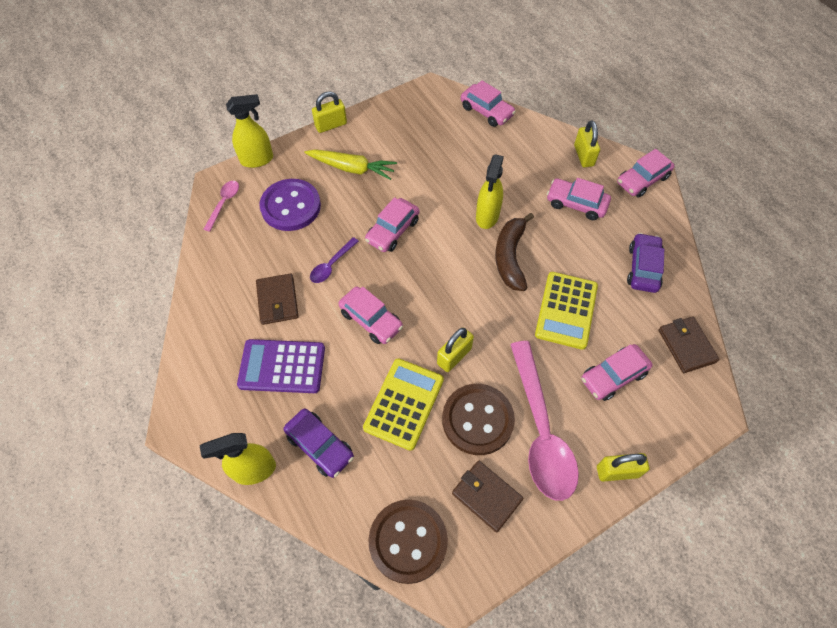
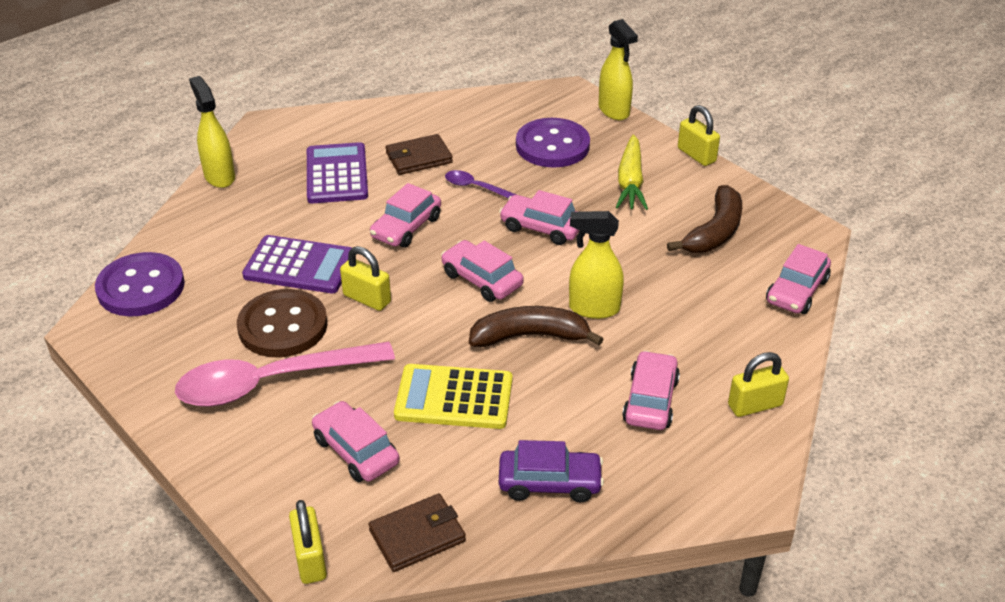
camera: 80 degrees right, 20 degrees down
pink spoon [204,181,239,232] -> none
purple car [284,408,354,478] -> none
yellow calculator [363,358,444,451] -> purple calculator [242,235,352,293]
brown button [368,499,448,584] -> purple button [95,252,185,316]
brown wallet [452,461,524,532] -> none
yellow padlock [597,453,649,481] -> yellow padlock moved to [289,500,327,584]
pink car [617,149,675,198] -> pink car moved to [441,240,524,302]
none -> brown banana [667,185,742,253]

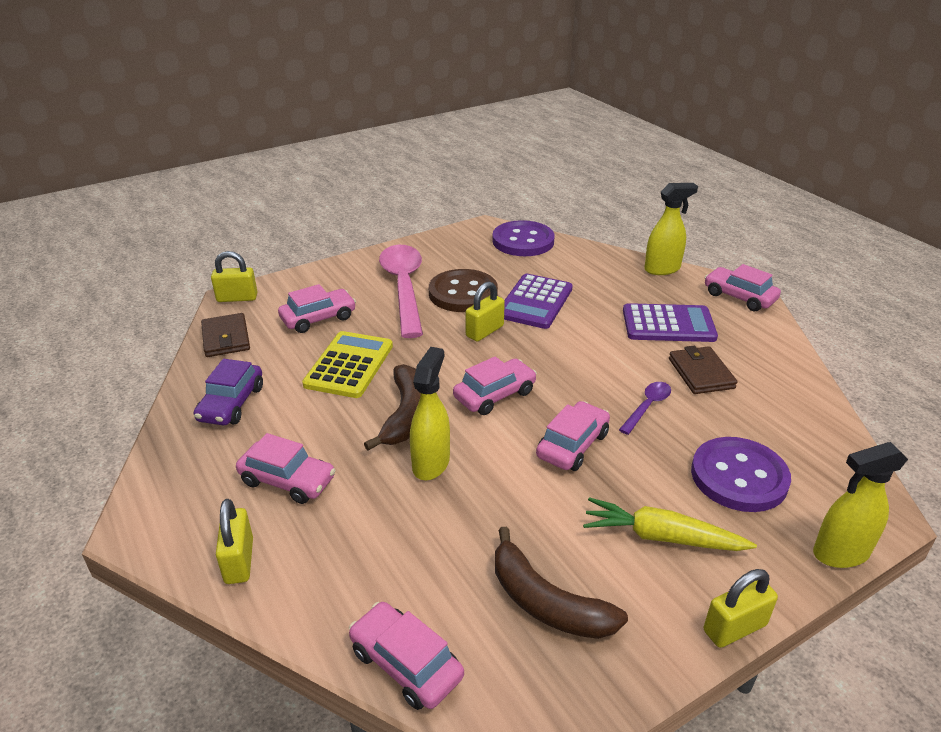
camera: 100 degrees right, 5 degrees down
pink car [370,183,441,248] -> pink car moved to [704,264,781,311]

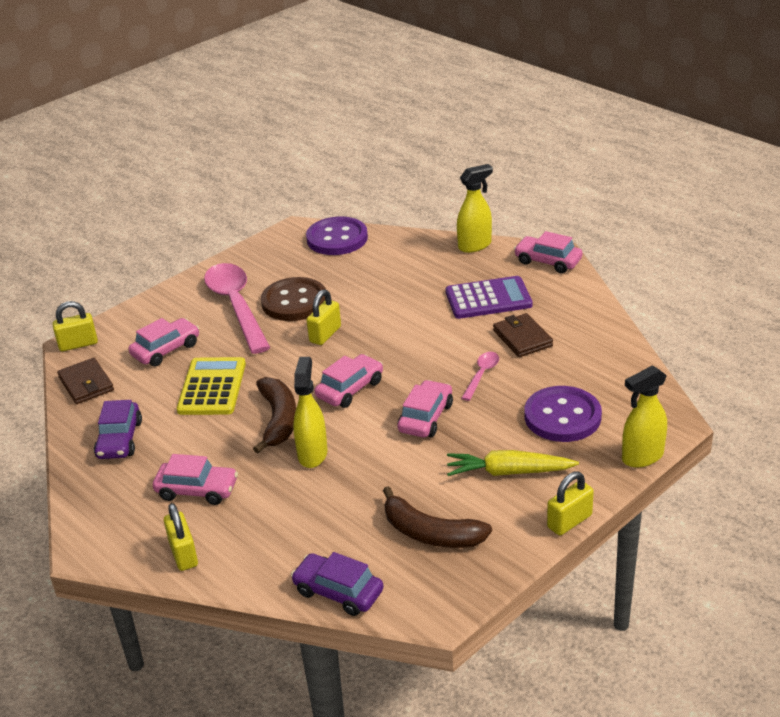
camera: 10 degrees left, 0 degrees up
pink car [349,602,464,710] -> purple car [291,552,384,616]
purple calculator [504,274,573,329] -> none
purple spoon [619,382,671,435] -> pink spoon [461,352,499,401]

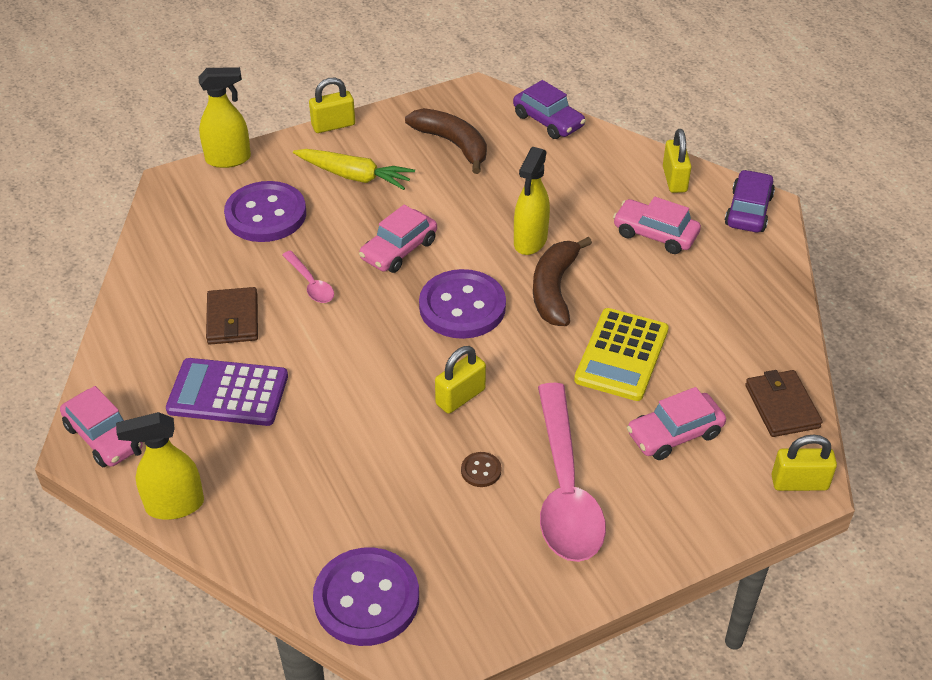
camera: 165 degrees left, 10 degrees up
purple car [94,400,142,459] -> purple car moved to [725,170,775,232]
brown button [261,277,326,321] -> brown button [461,452,502,487], size x0.42
pink car [314,354,383,408] -> purple button [419,269,506,339]
pink spoon [461,352,499,401] -> pink spoon turned 75 degrees counterclockwise [282,251,334,303]

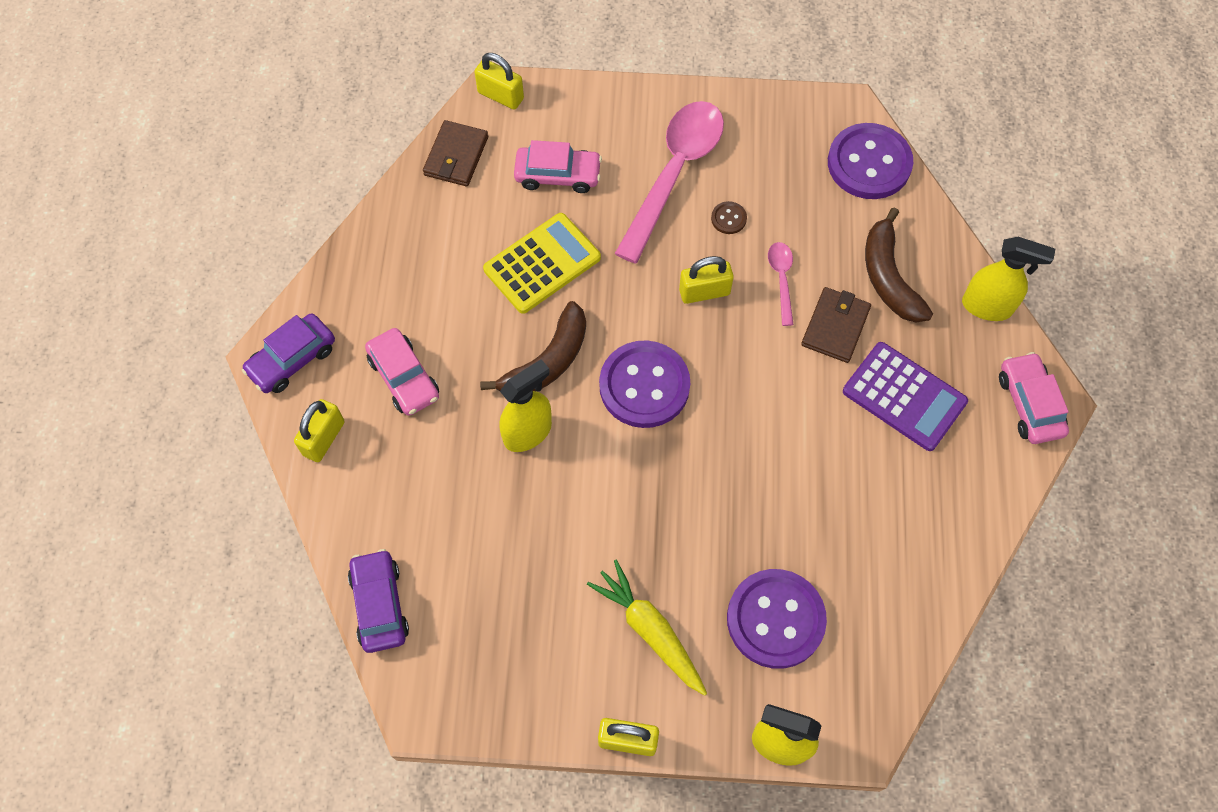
camera: 150 degrees left, 20 degrees up
brown wallet [206,287,258,344] -> brown wallet moved to [801,287,871,363]
pink spoon [282,251,334,303] -> pink spoon moved to [768,242,794,326]
pink car [359,205,437,273] -> none
brown banana [405,108,487,174] -> brown banana moved to [865,208,933,323]

